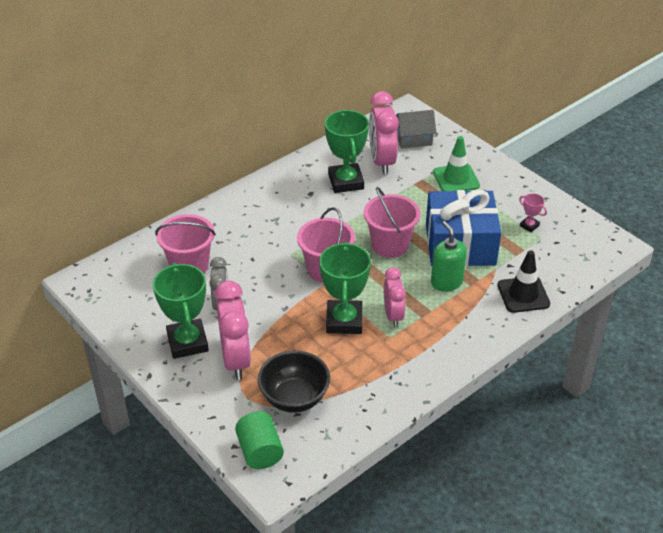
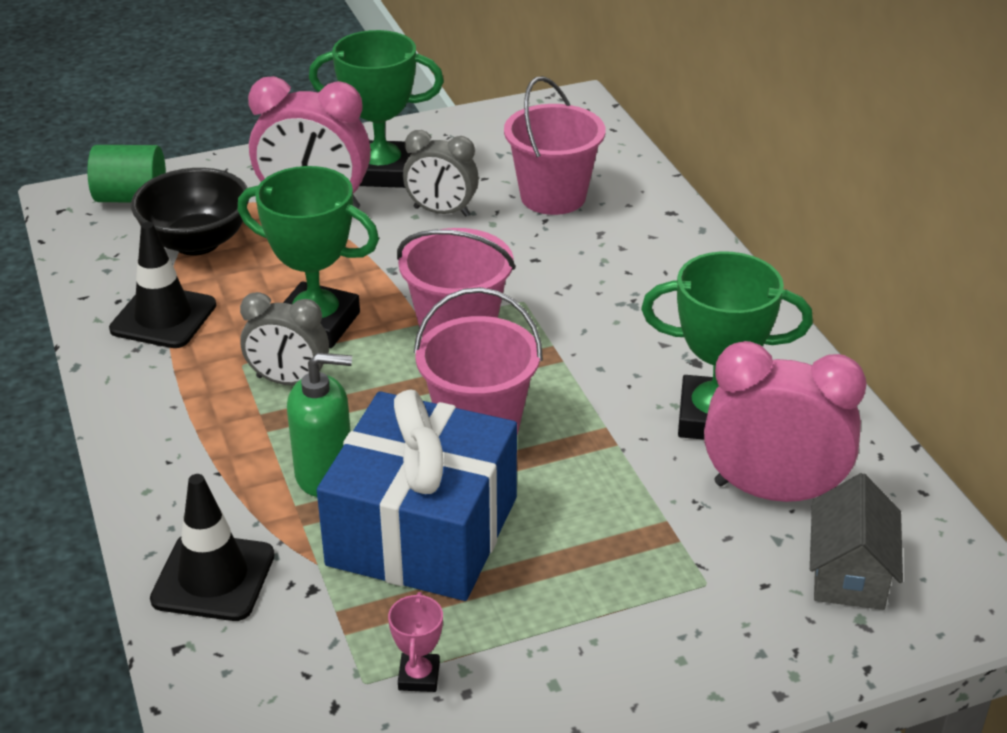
camera: 110 degrees right, 5 degrees down
pink clock [384,267,406,327] -> grey clock [240,292,329,385]
green traffic cone [433,136,480,191] -> none
pink trophy [519,193,547,232] -> pink trophy turned 60 degrees counterclockwise [388,592,443,692]
none -> black traffic cone [109,222,216,348]

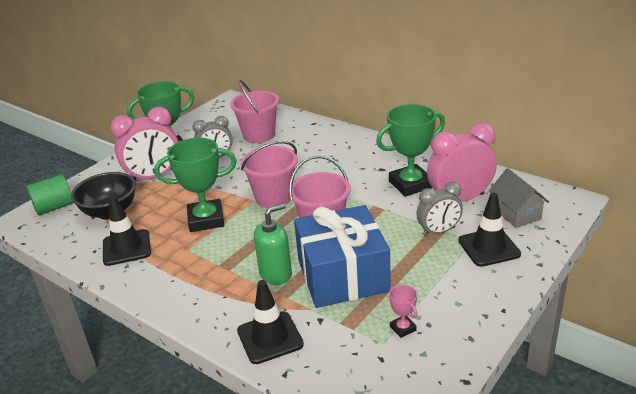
camera: 30 degrees left, 5 degrees down
grey clock [240,292,329,385] -> grey clock moved to [416,182,463,236]
none -> black traffic cone [458,193,521,267]

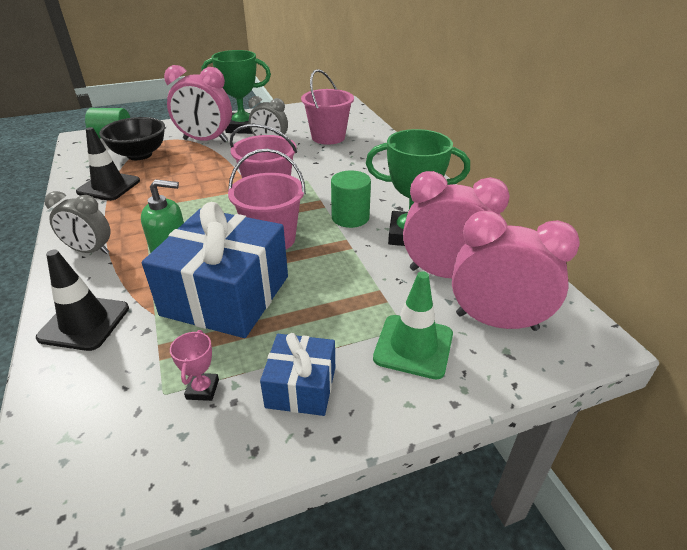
camera: 30 degrees right, 5 degrees up
green trophy [154,138,237,232] -> none
grey clock [416,182,463,236] -> grey clock moved to [44,191,111,254]
black traffic cone [458,193,521,267] -> green traffic cone [373,271,453,379]
grey house [489,169,549,228] -> pink clock [452,211,580,331]
none -> blue gift [260,333,335,416]
none -> green cylinder [331,170,371,228]

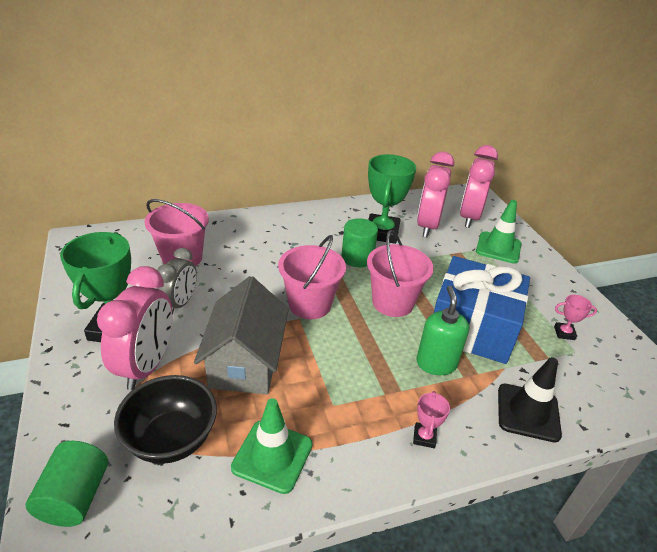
camera: 90 degrees left, 0 degrees up
grey clock [44,191,111,254] -> pink trophy [413,391,450,448]
black traffic cone [76,127,140,201] -> green traffic cone [231,398,313,494]
blue gift [260,333,335,416] -> none
none -> grey house [194,276,289,394]

